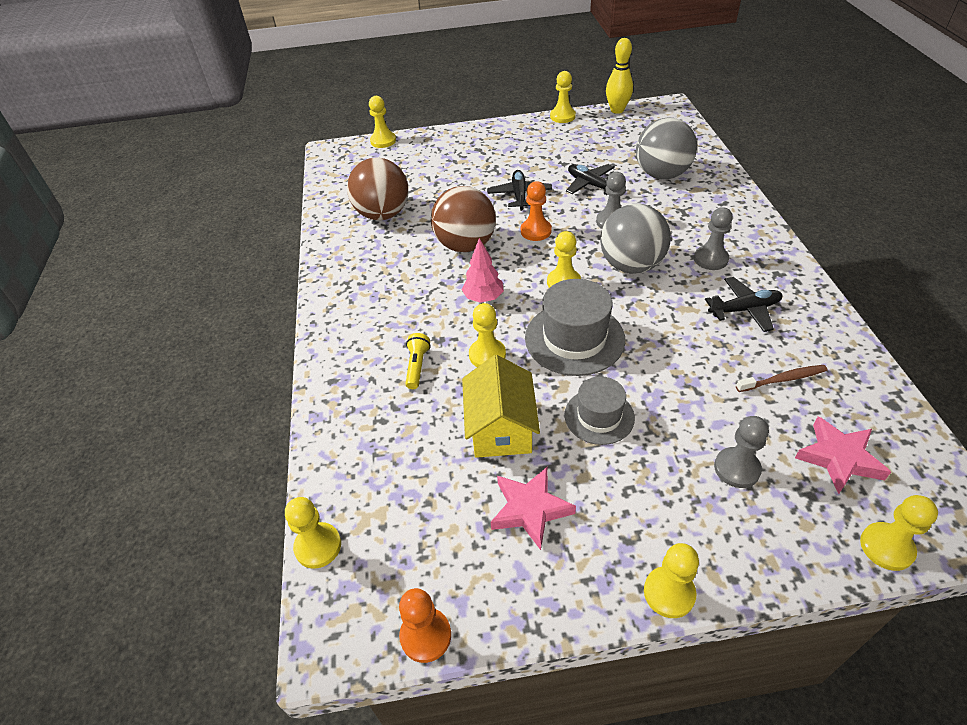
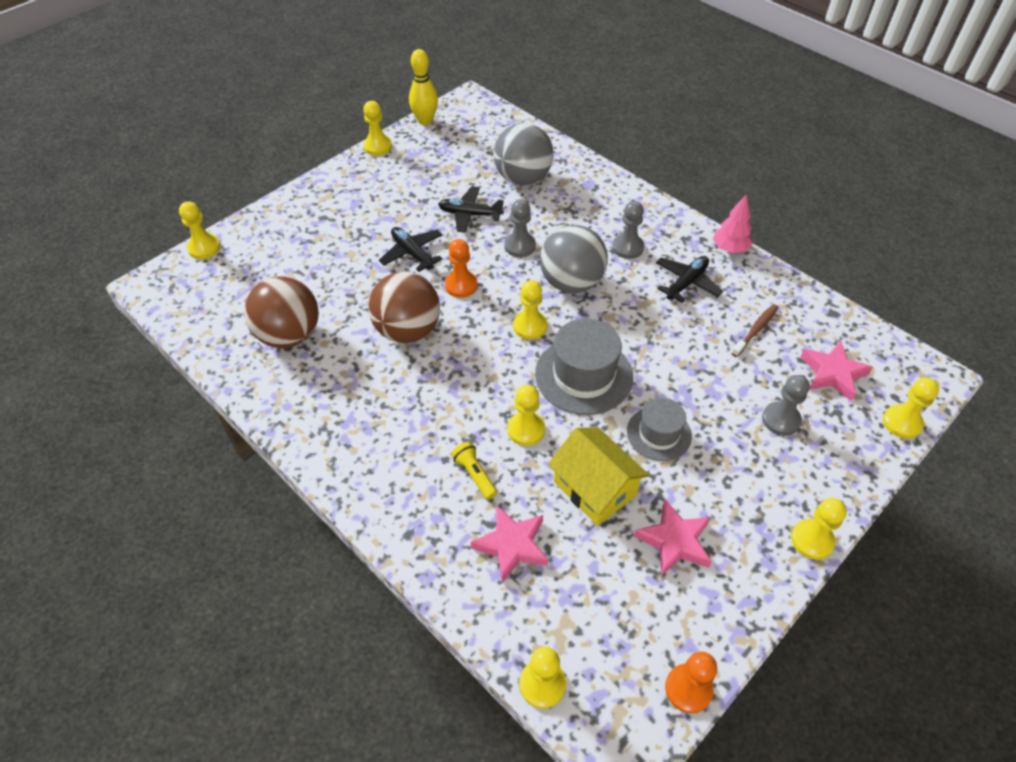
camera: 40 degrees left, 5 degrees up
pink tree [462,238,504,303] -> pink tree moved to [713,195,752,253]
none -> pink star [471,506,548,583]

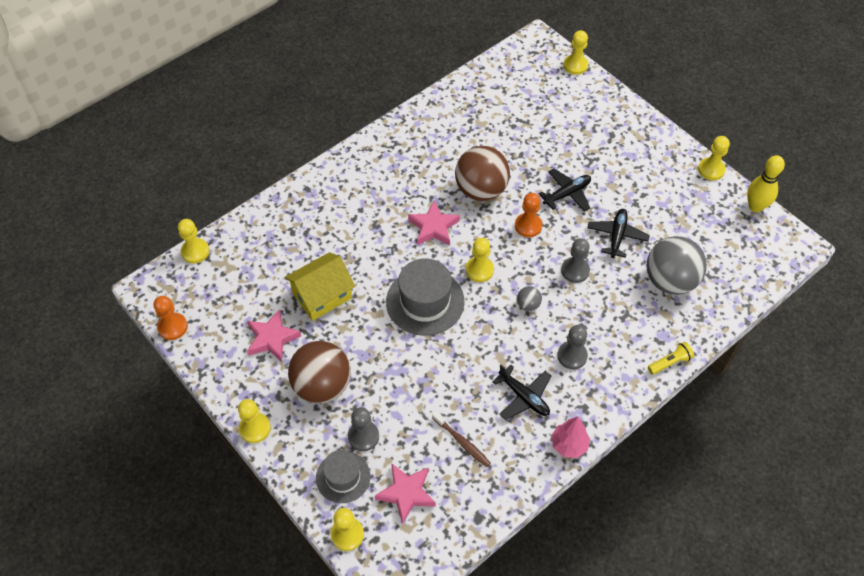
camera: 95 degrees right, 5 degrees up
brown ball [244,276,319,348] -> brown ball moved to [288,341,351,403]
yellow flashlight [451,442,497,500] -> yellow flashlight moved to [648,342,694,375]
pink star [471,506,548,583] -> pink star moved to [408,201,460,246]
yellow pawn [507,385,545,446] -> none
grey ball [540,225,608,293] -> grey ball [517,286,542,311], size x0.43
grey hat [627,398,692,461] -> grey hat moved to [316,450,371,503]

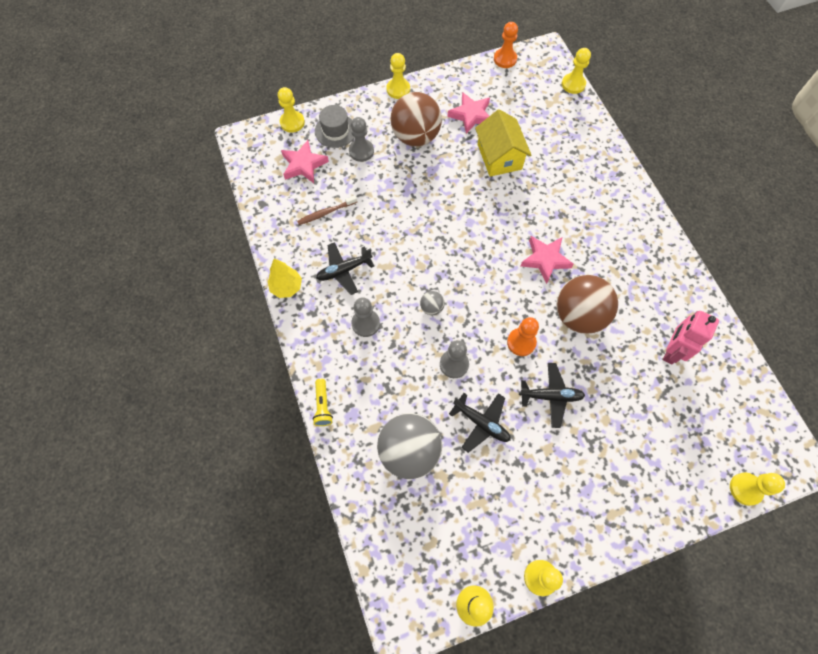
camera: 110 degrees right, 10 degrees up
grey hat [386,258,465,336] -> none
yellow pawn [466,238,494,282] -> none
black plane [539,168,591,212] -> black plane turned 75 degrees counterclockwise [519,363,585,428]
pink tree [551,416,590,458] -> yellow tree [268,258,302,298]
none -> pink robot [663,311,719,364]

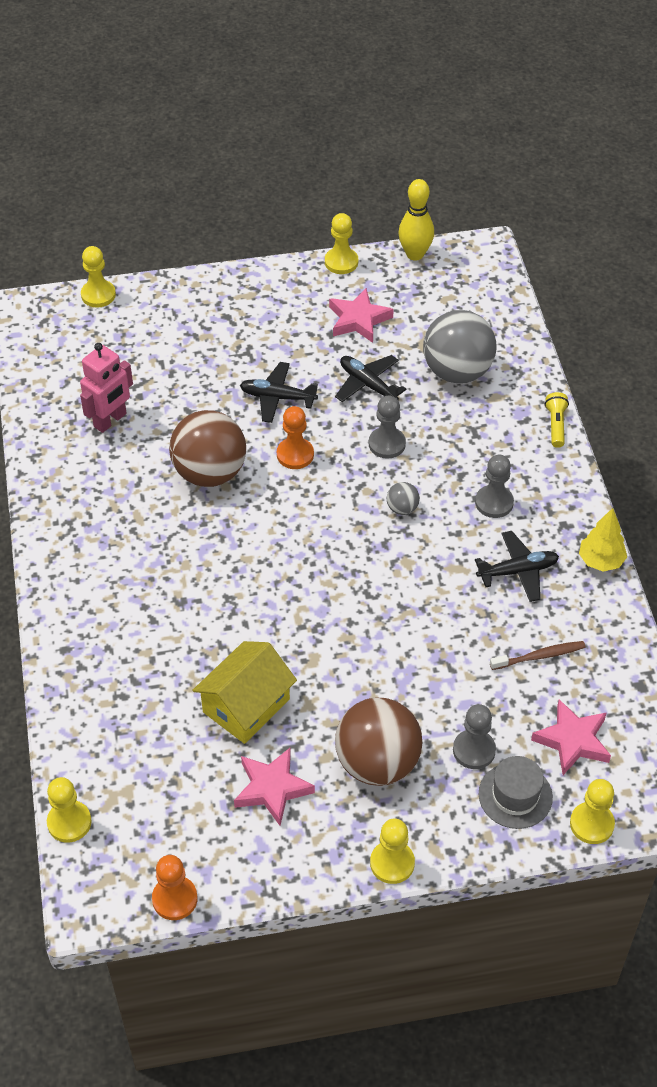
camera: 170 degrees left, 15 degrees down
yellow house [475,109,531,177] -> yellow house turned 45 degrees clockwise [192,641,297,744]
pink star [521,236,574,284] -> pink star moved to [329,288,394,343]

